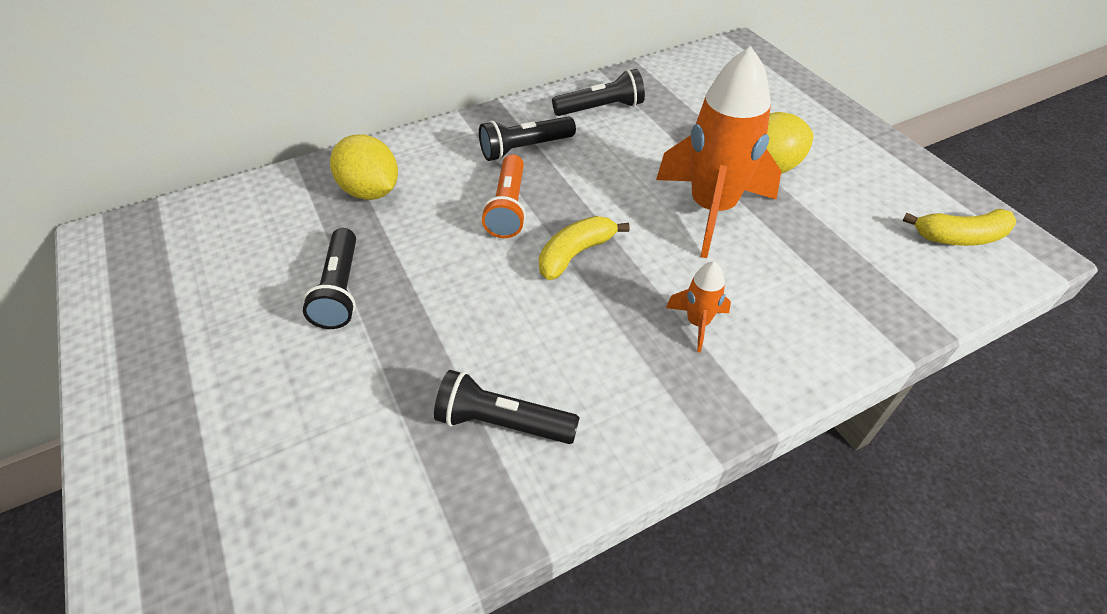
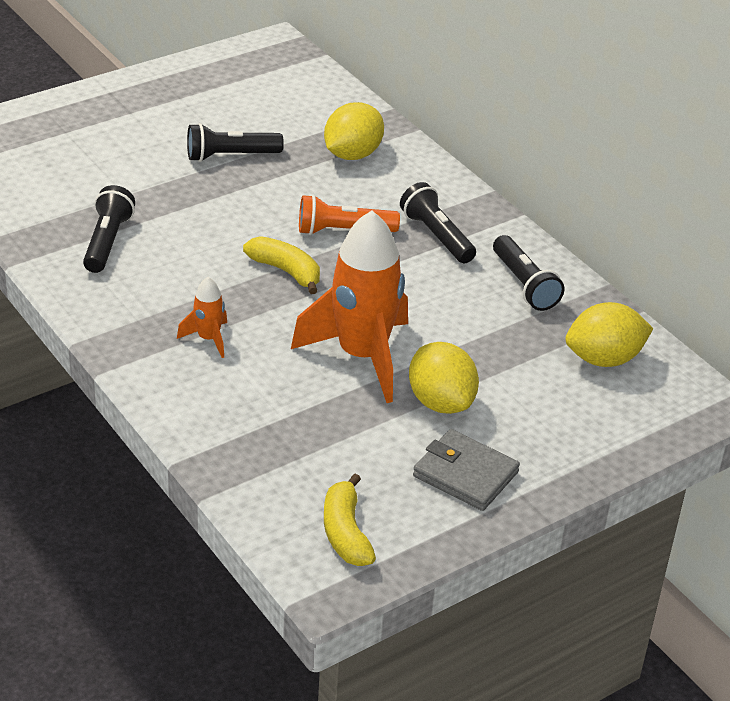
camera: 80 degrees right, 10 degrees down
none -> grey wallet [413,429,520,511]
none -> yellow lemon [565,302,653,367]

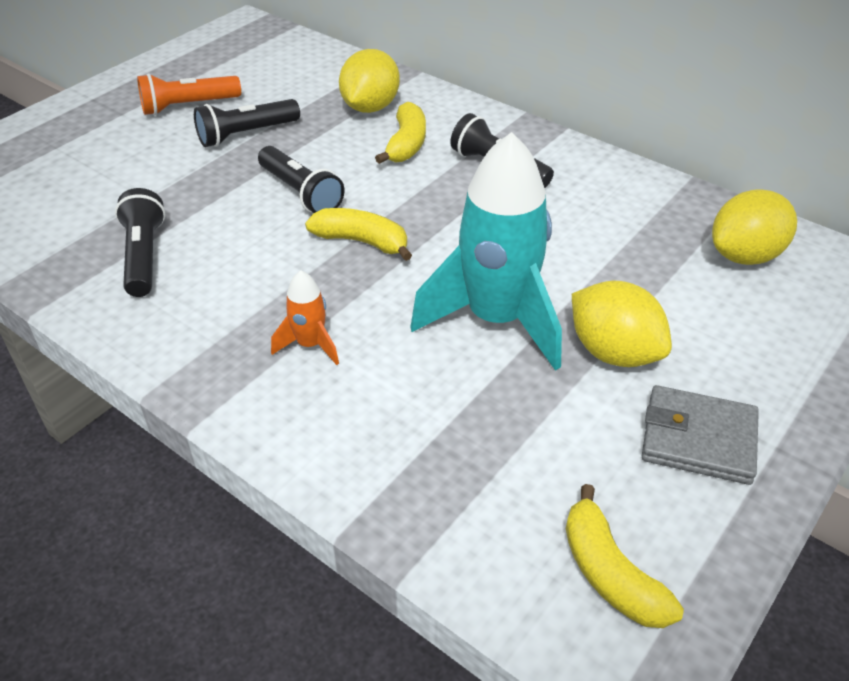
camera: 15 degrees left, 5 degrees up
orange rocket [291,211,408,403] -> turquoise rocket [410,132,562,371]
orange flashlight [299,195,400,235] -> orange flashlight moved to [137,73,241,115]
black flashlight [493,235,564,311] -> black flashlight moved to [258,146,344,213]
none -> yellow banana [375,102,426,164]

